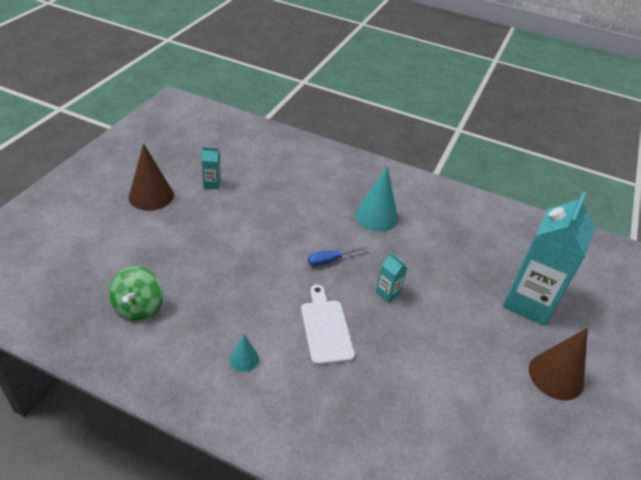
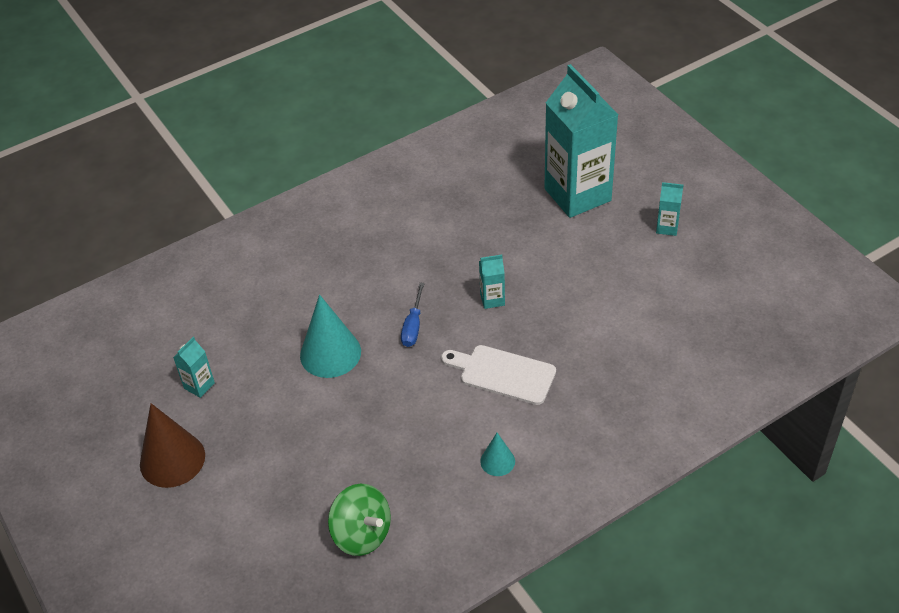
camera: 50 degrees left, 5 degrees up
turquoise cone [355,167,398,231] -> turquoise cone moved to [300,294,361,378]
brown cone [529,328,588,400] -> turquoise carton [656,182,683,236]

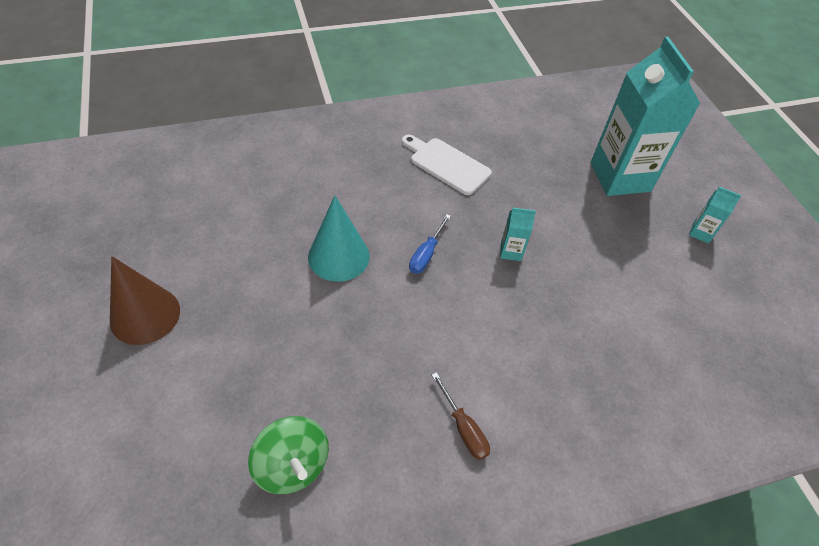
camera: 10 degrees right, 5 degrees up
turquoise carton [173,337,215,398] -> none
white cutting board [441,345,556,405] -> white cutting board moved to [402,135,492,195]
turquoise cone [480,433,515,476] -> brown screwdriver [431,372,490,460]

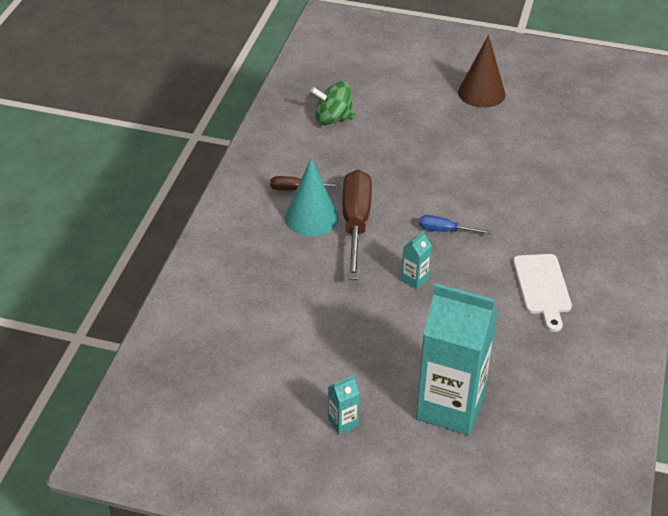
camera: 125 degrees right, 10 degrees down
turquoise cone [308,195,370,282] -> turquoise cone moved to [285,158,338,236]
white cutting board [402,135,492,195] -> white cutting board turned 105 degrees clockwise [513,254,572,332]
blue screwdriver [409,214,451,274] -> blue screwdriver turned 45 degrees counterclockwise [419,215,492,234]
none -> brown screwdriver [343,170,372,280]

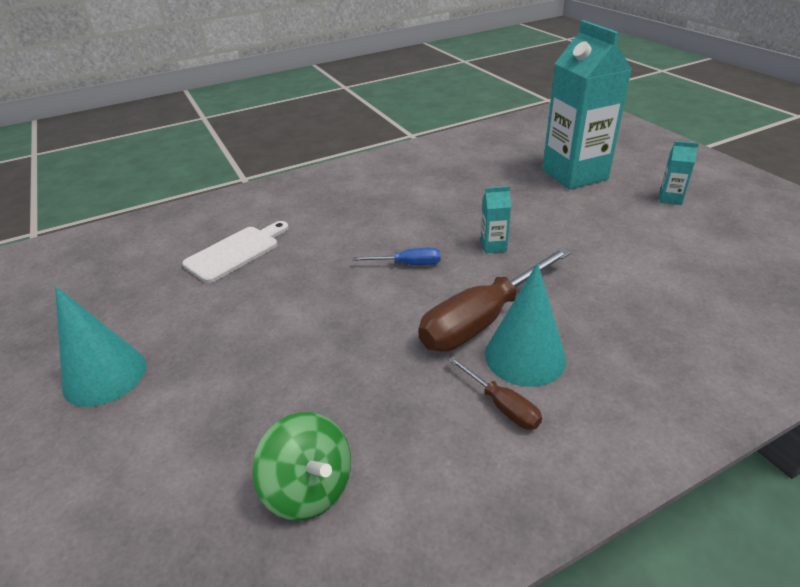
camera: 130 degrees left, 5 degrees down
blue screwdriver [419,215,492,234] -> blue screwdriver turned 60 degrees counterclockwise [353,248,440,265]
brown cone [458,35,505,108] -> turquoise cone [55,286,146,407]
white cutting board [513,254,572,332] -> white cutting board moved to [182,221,289,283]

